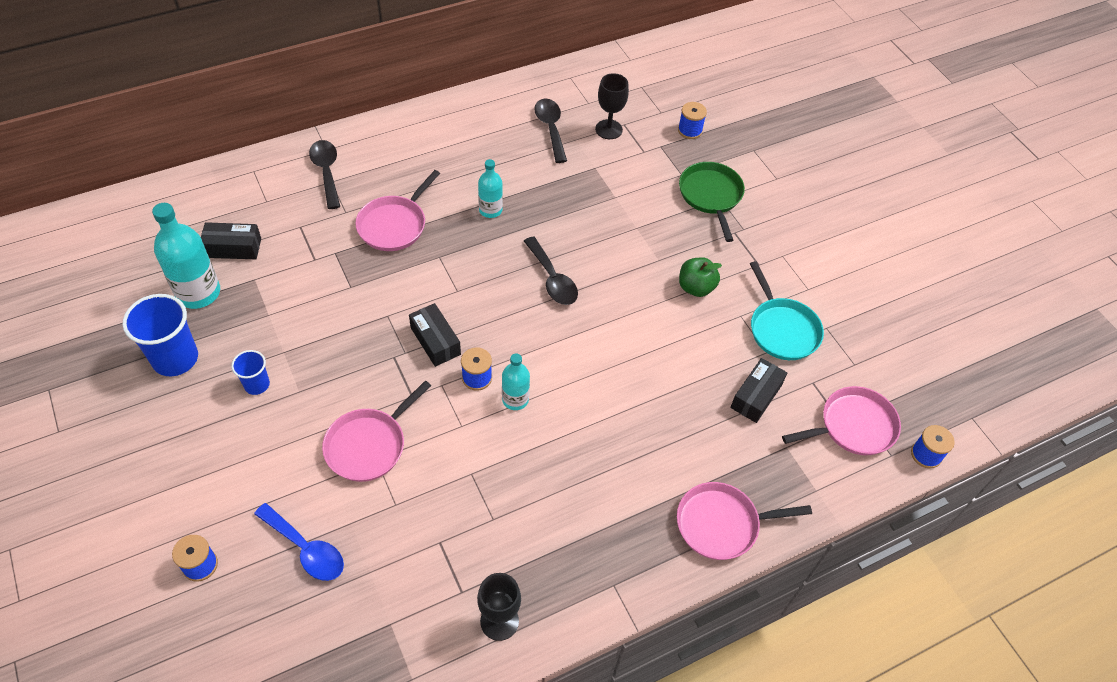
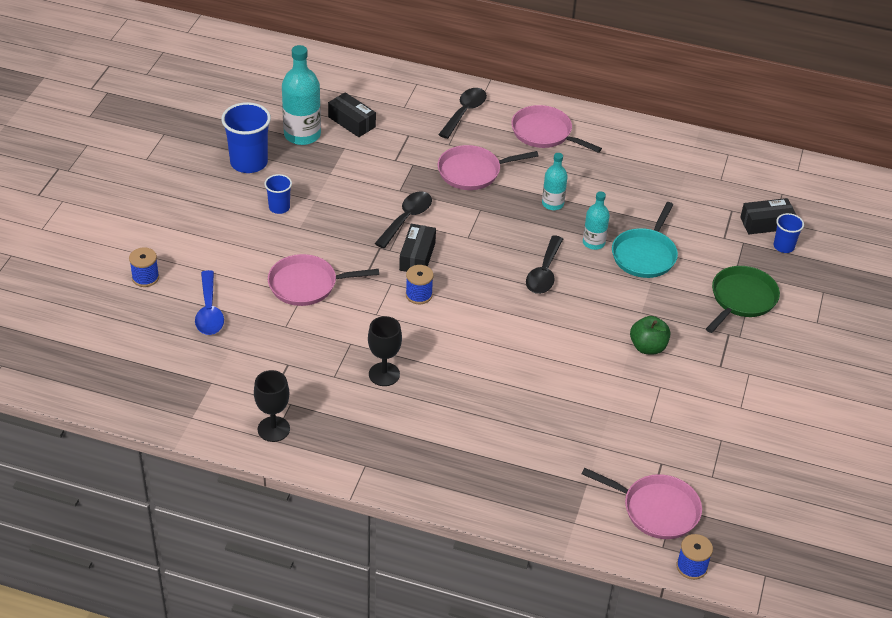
camera: 45 degrees right, 10 degrees down
turquoise bottle [502,353,530,410] -> turquoise bottle moved to [583,191,610,250]
black spoon [534,99,567,163] -> black spoon moved to [374,192,432,249]
black goblet [595,73,629,139] -> black goblet moved to [368,316,402,386]
pink pan [677,482,812,560] -> pink pan moved to [511,105,602,153]
blue spool [678,102,707,139] -> blue cup [774,213,804,253]
black box [730,358,787,423] -> black box moved to [740,198,796,234]
turquoise pan [750,261,824,360] -> turquoise pan moved to [612,202,678,278]

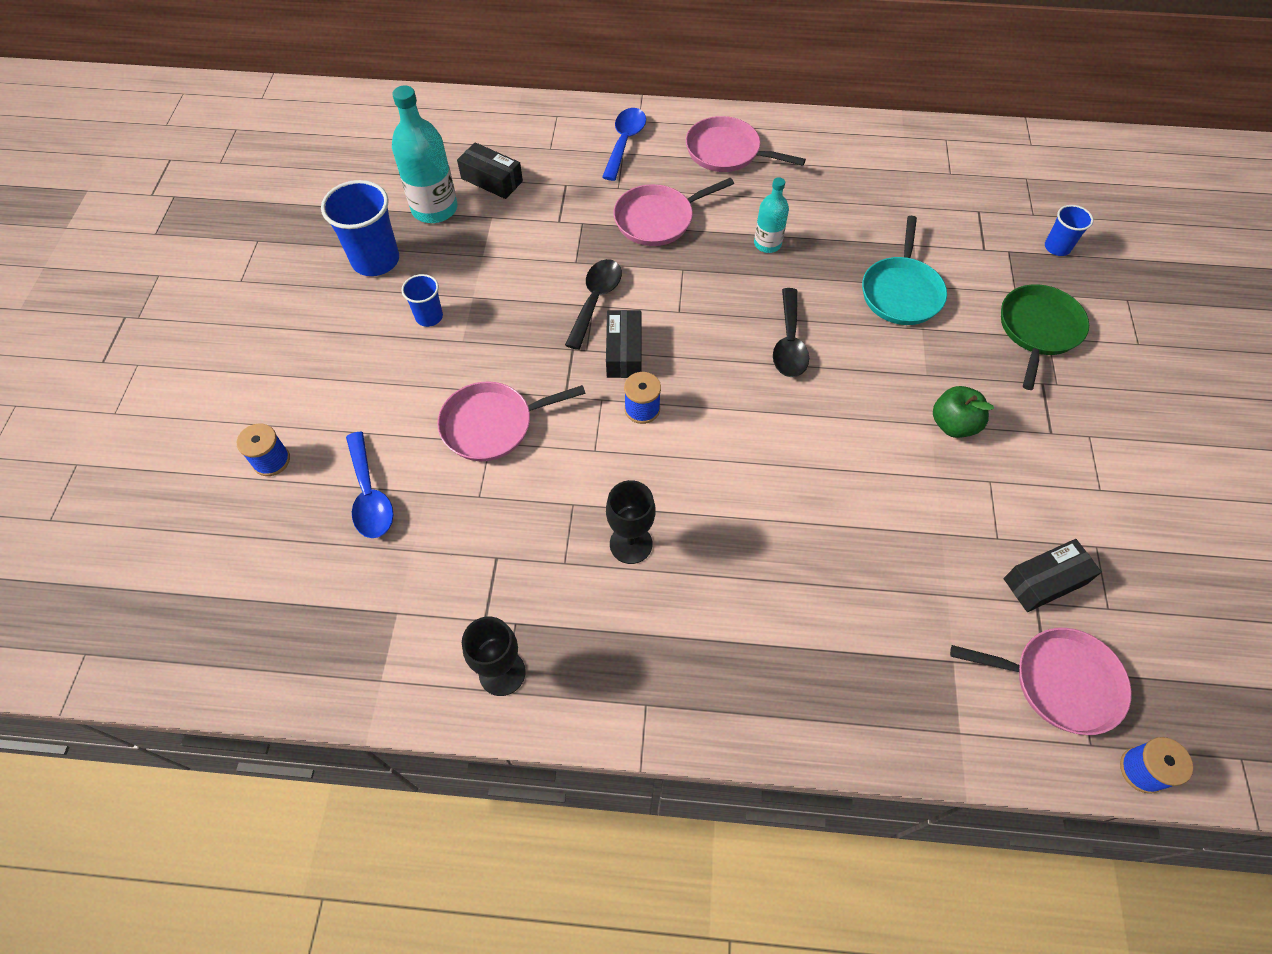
camera: 10 degrees left, 15 degrees up
black spoon [438,88,487,139] -> blue spoon [602,108,646,181]
turquoise bottle [583,191,610,250] -> none
black box [740,198,796,234] -> black box moved to [1003,539,1102,612]

